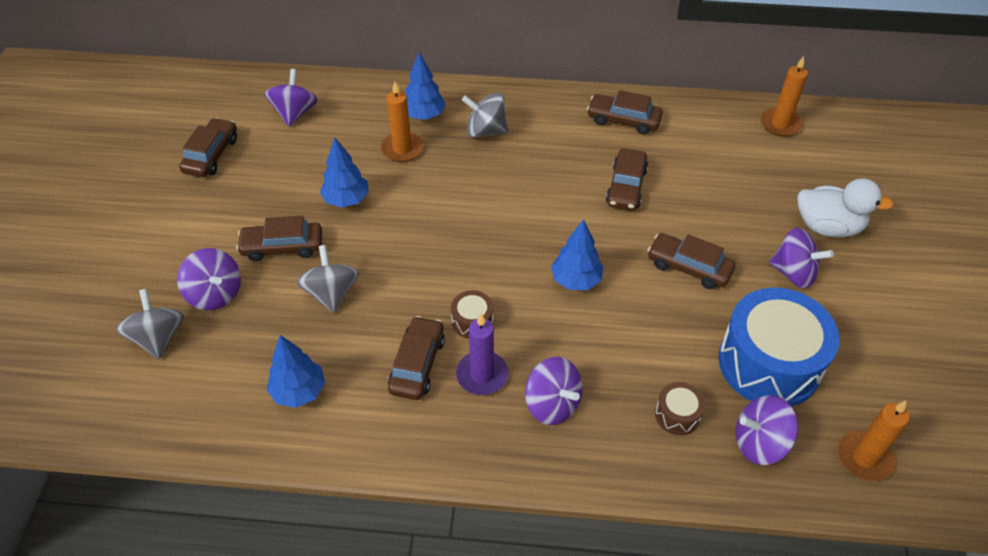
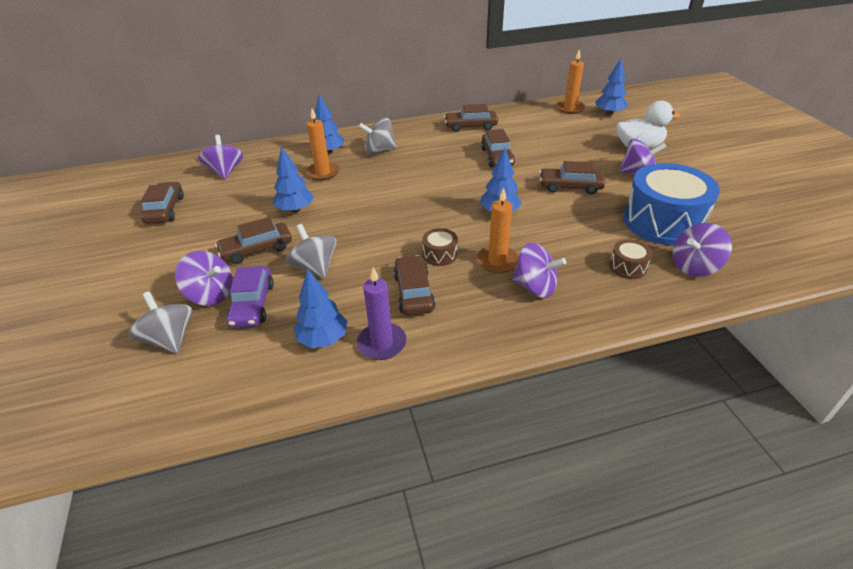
camera: 20 degrees left, 10 degrees down
purple candle [456,314,508,395] -> purple candle moved to [357,267,407,360]
orange candle [838,401,909,481] -> orange candle moved to [477,188,519,273]
none -> purple car [227,266,274,328]
none -> blue tree [595,58,628,116]

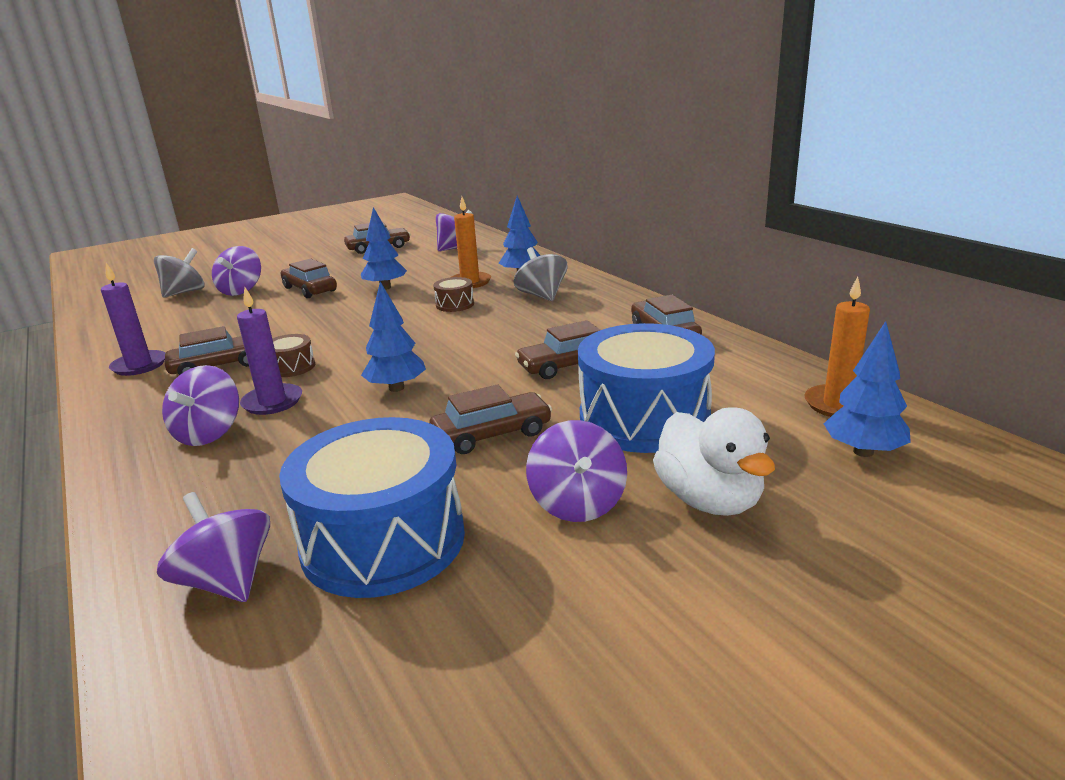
camera: 75 degrees right, 15 degrees down
purple car [227,266,274,328] -> none
grey spinning top [286,224,337,279] -> none
blue tree [294,269,347,348] -> none
orange candle [477,188,519,273] -> purple candle [237,287,302,415]
brown car [539,161,605,194] -> brown car turned 75 degrees clockwise [429,384,552,454]
brown drum [609,239,652,279] -> brown drum moved to [433,277,474,312]
none -> blue drum [578,323,715,453]

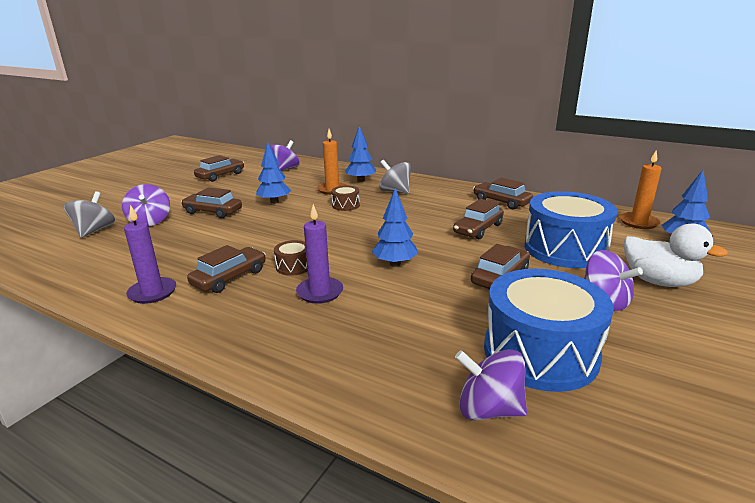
camera: 30 degrees left, 0 degrees up
purple spinning top [162,365,239,446] -> none

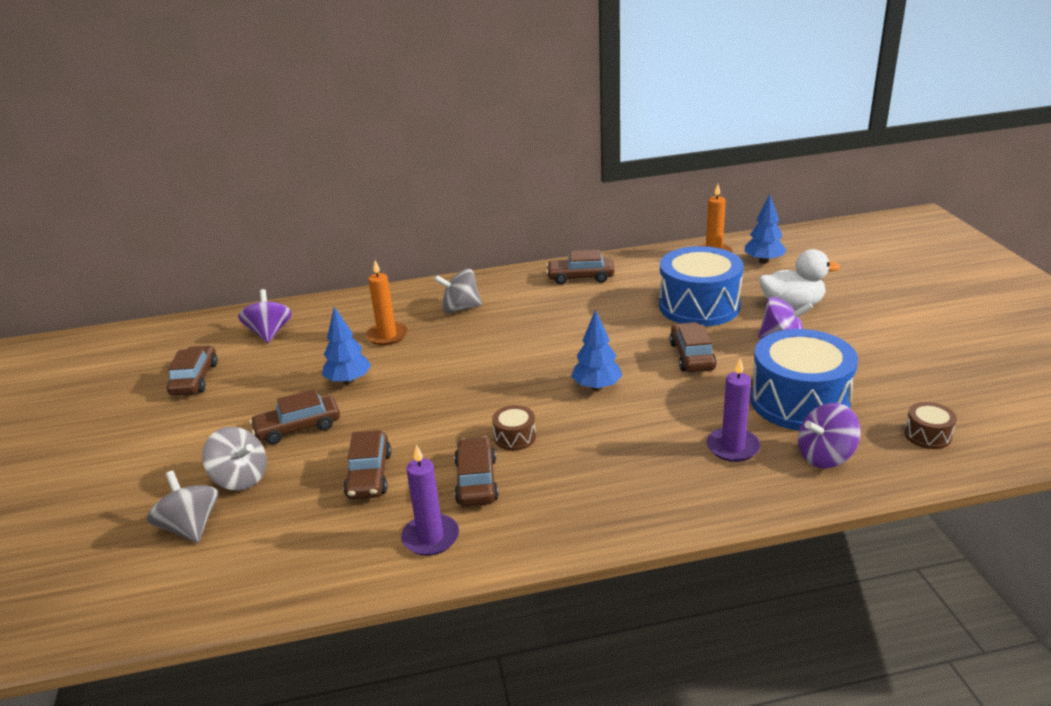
camera: 40 degrees left, 5 degrees up
purple spinning top [122,184,170,226] -> grey spinning top [202,427,267,491]
purple candle [296,204,343,304] -> purple candle moved to [707,358,760,462]
brown drum [331,186,360,211] -> brown drum moved to [904,402,957,449]
blue tree [345,125,376,182] -> none
brown car [453,199,504,239] -> brown car moved to [343,430,391,499]

